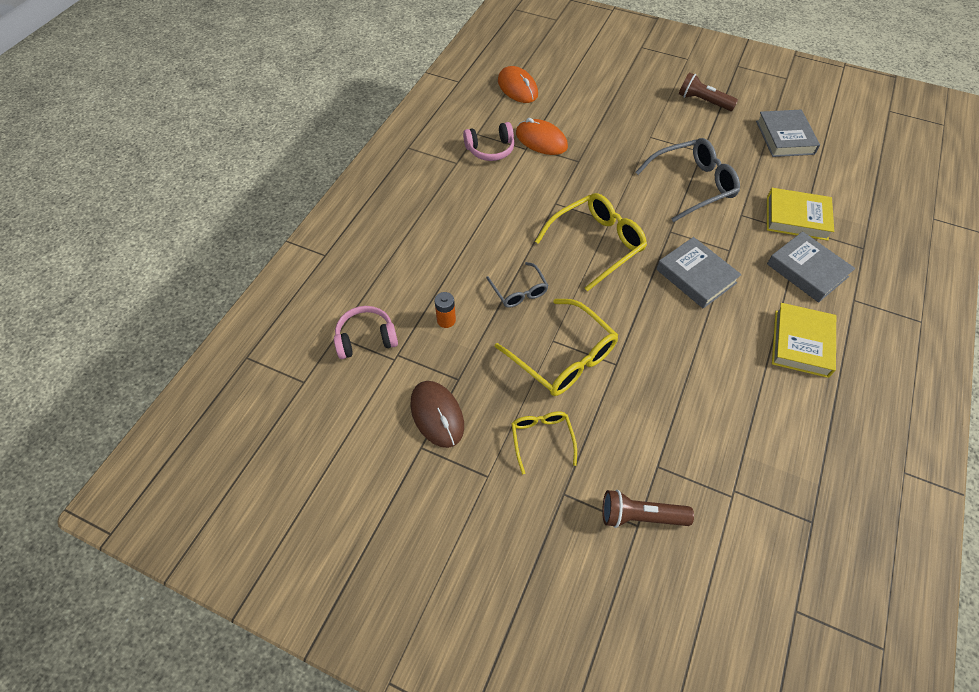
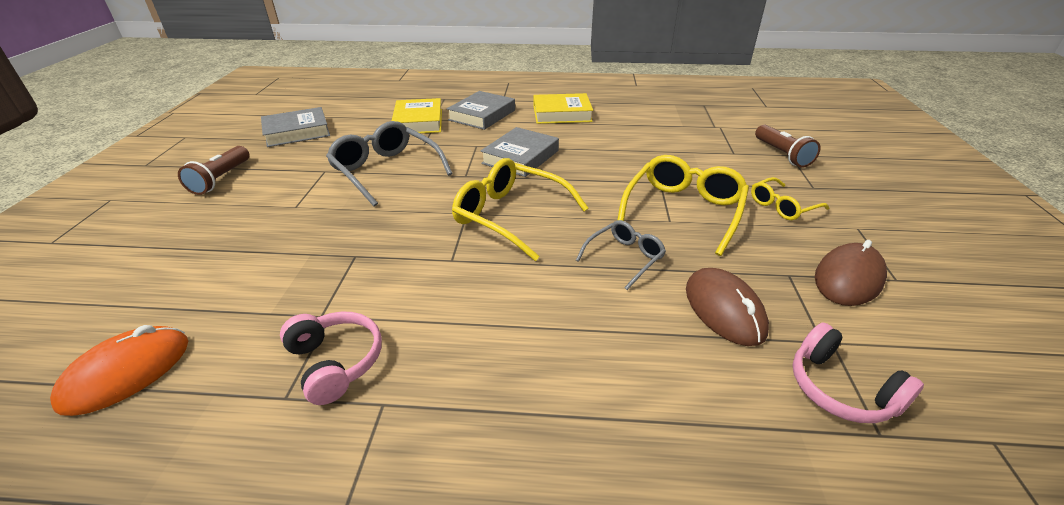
camera: 110 degrees left, 20 degrees down
orange battery [435,292,456,328] -> brown mouse [686,268,769,346]
orange mouse [516,118,568,155] -> none

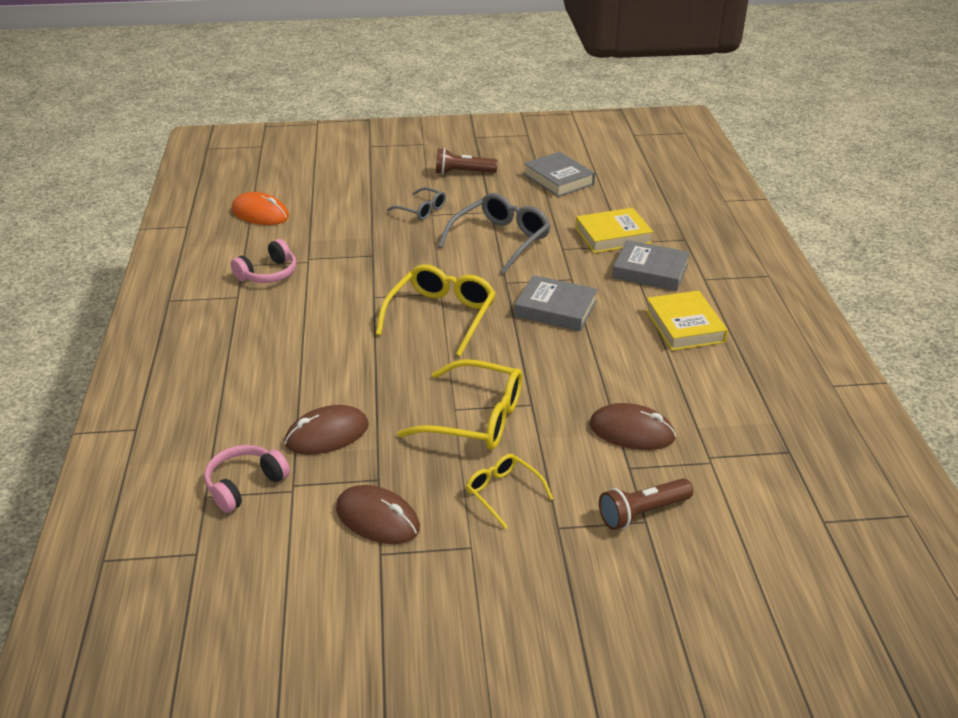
camera: 80 degrees right, 0 degrees up
grey glasses [576,220,666,290] -> grey glasses moved to [387,187,446,220]
none -> brown mouse [590,403,676,450]

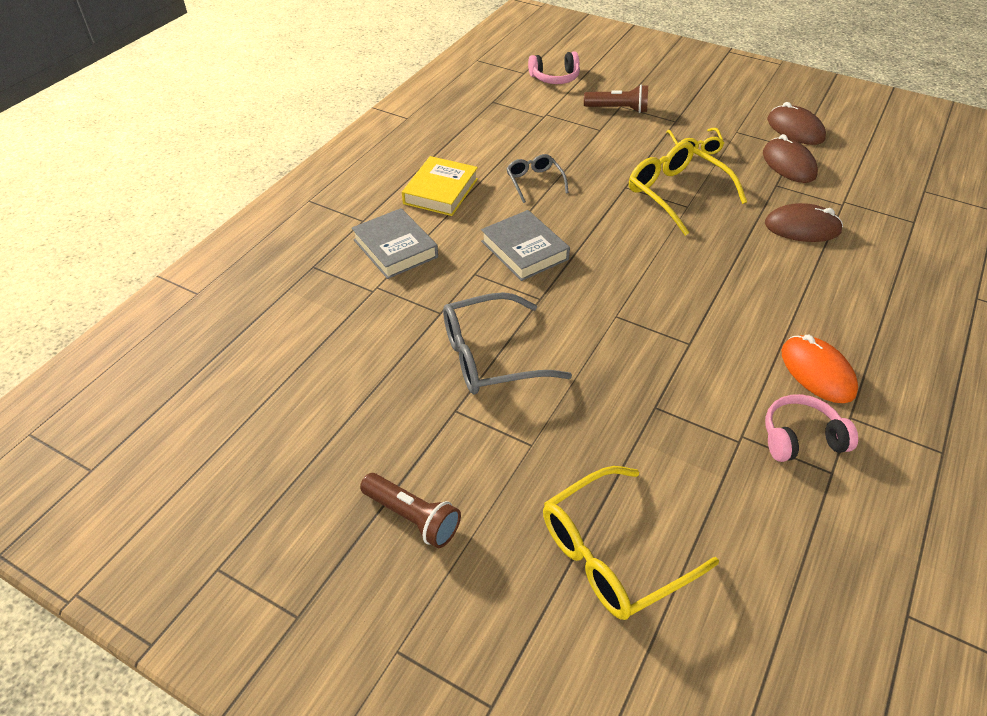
camera: 145 degrees left, 10 degrees up
pink headphones [204,445,290,513] -> pink headphones moved to [528,51,580,84]
orange mouse [232,192,289,225] -> orange mouse moved to [781,335,858,403]
yellow glasses [376,264,496,356] -> yellow glasses moved to [543,466,719,620]
grey glasses [387,187,446,220] -> grey glasses moved to [507,154,569,203]
grey book [524,152,595,197] -> none
yellow book [575,208,653,253] -> none
brown mouse [590,403,676,450] -> brown mouse moved to [767,102,826,145]

